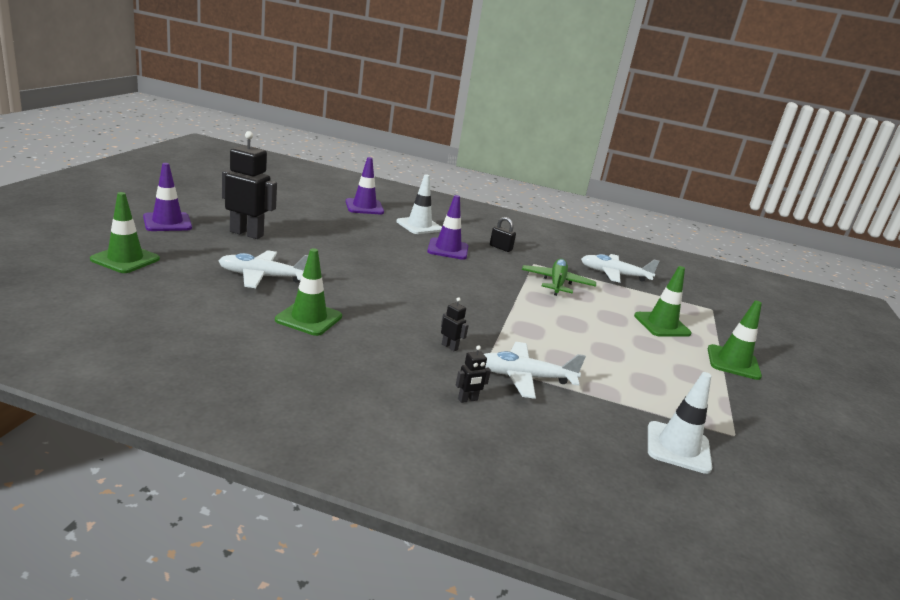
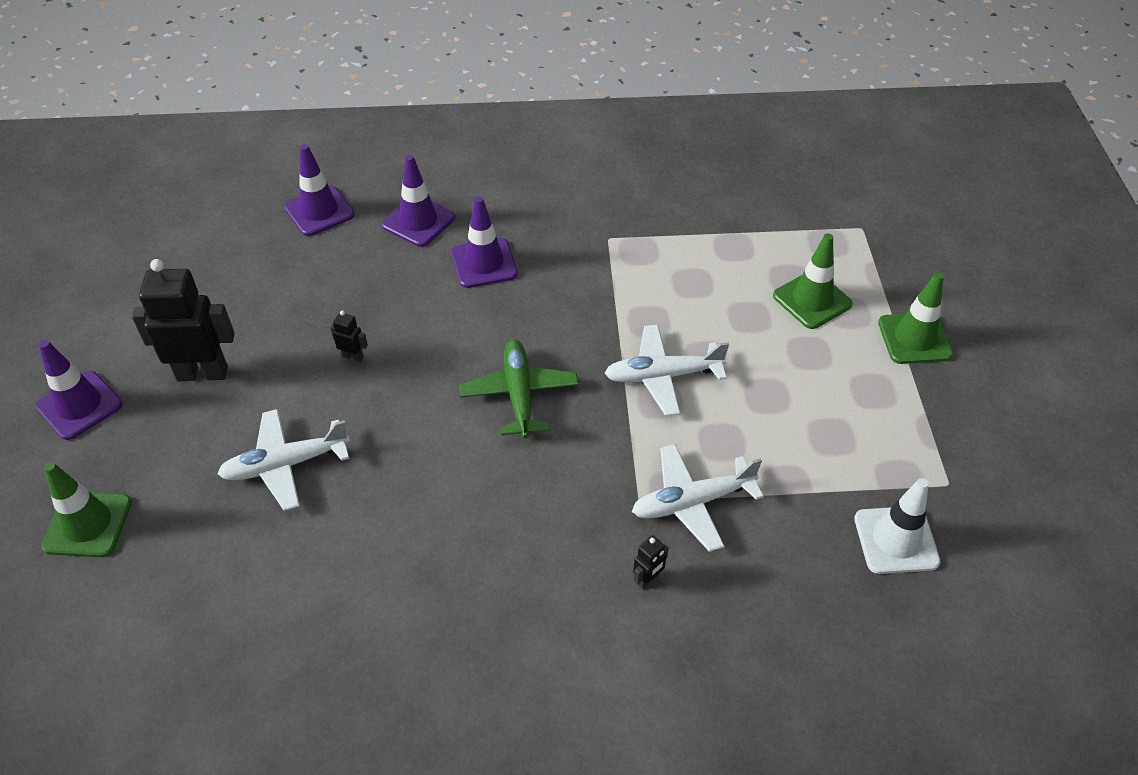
camera: 15 degrees left, 25 degrees up
green traffic cone [275,248,342,336] -> none
white traffic cone [396,174,442,234] -> purple traffic cone [382,155,455,247]
black robot [441,298,469,352] -> black robot moved to [330,310,368,362]
black padlock [490,217,516,252] -> none
green plane [522,259,596,296] -> green plane moved to [459,339,579,439]
white plane [581,254,659,283] -> white plane moved to [604,324,729,416]

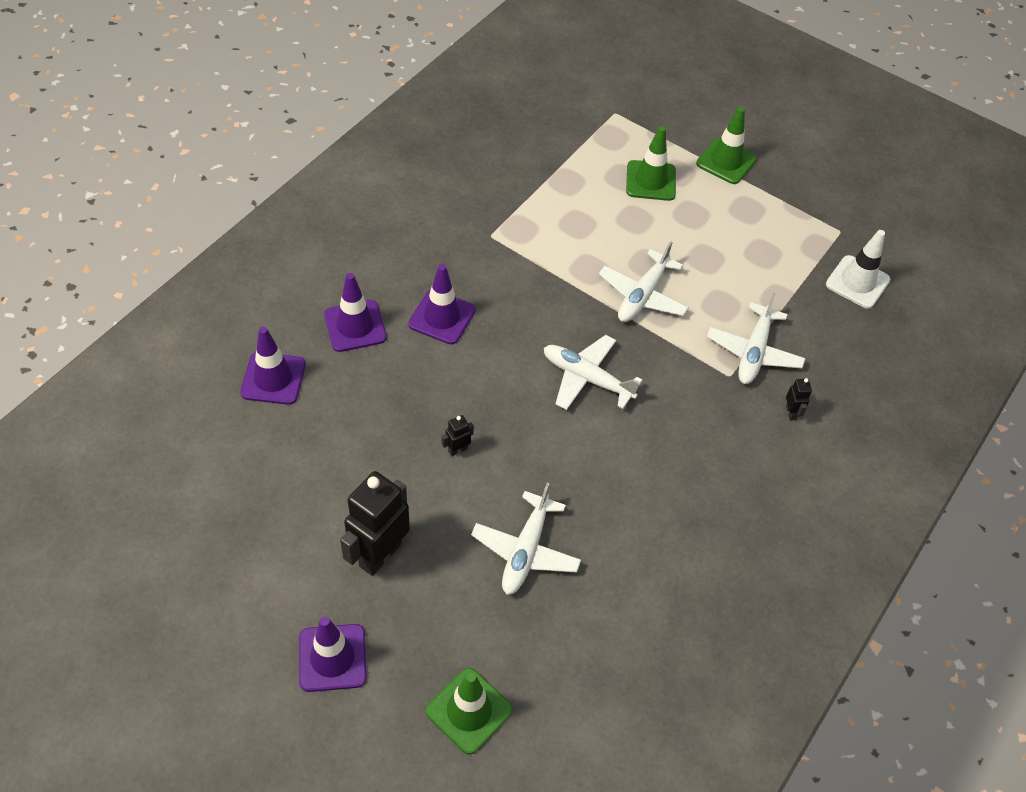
camera: 55 degrees left, 5 degrees up
green plane [459,339,579,439] -> white plane [544,335,643,410]

